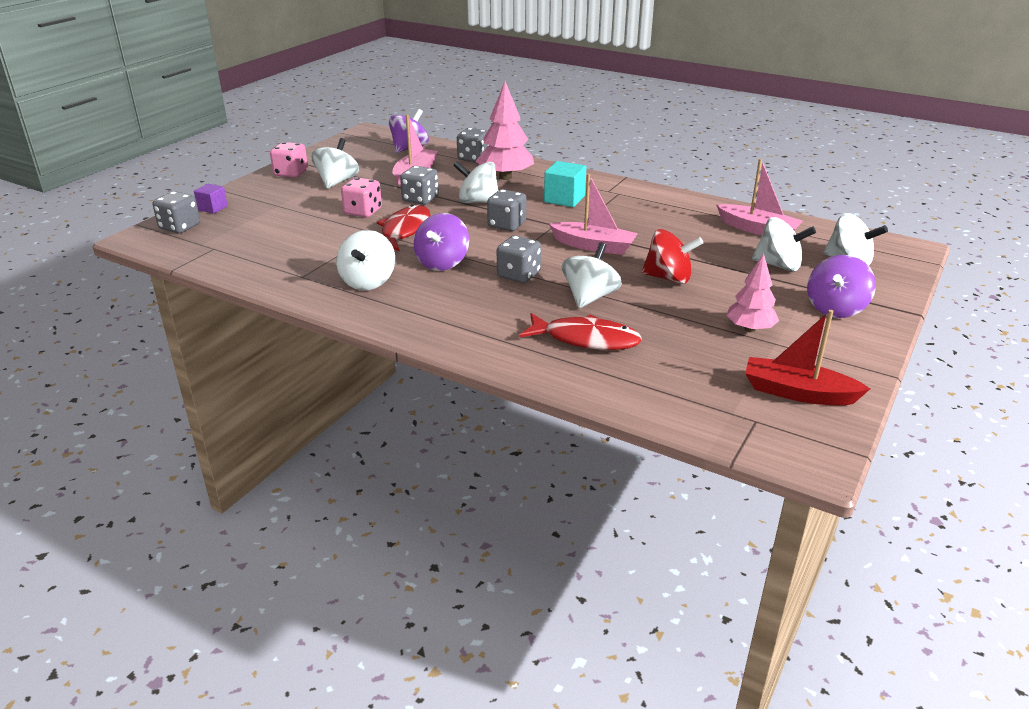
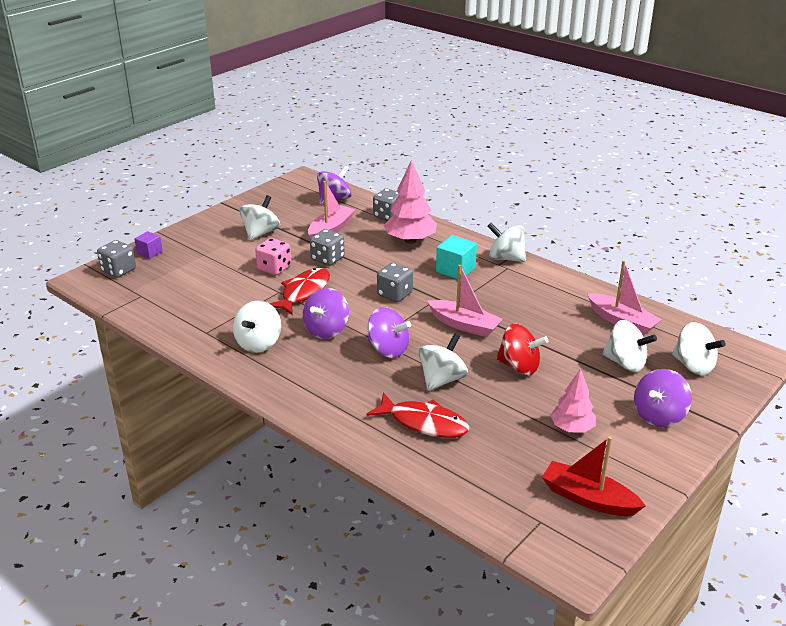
camera: 10 degrees right, 0 degrees up
pink dice [270,142,308,178] -> none
white spinning top [453,161,498,203] -> white spinning top moved to [487,223,526,262]
grey dice [497,235,541,283] -> purple spinning top [368,307,411,358]

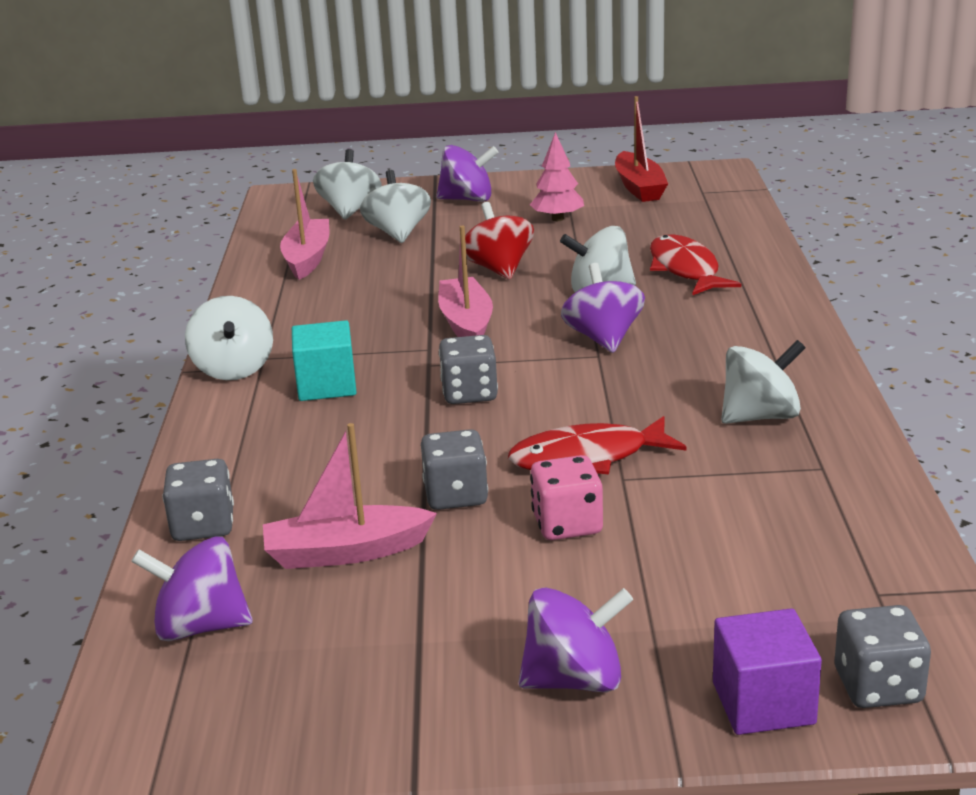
camera: 130 degrees left, 5 degrees down
purple cube [135,231,163,259] -> purple cube [713,608,822,735], size x1.58
white spinning top [240,195,280,241] -> none
purple spinning top [303,288,349,339] -> purple spinning top moved to [518,588,633,692]
pink tree [384,160,437,244] -> none

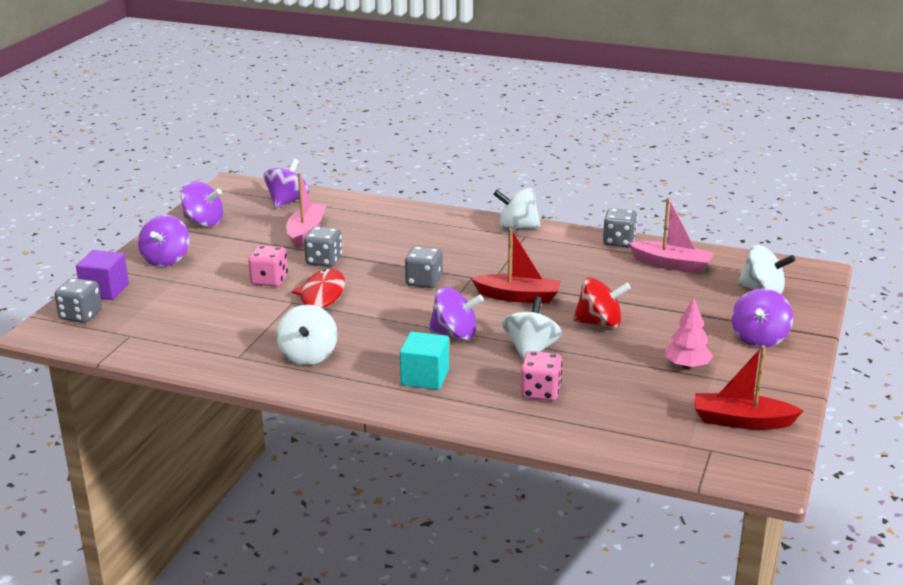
camera: 110 degrees right, 0 degrees up
grey dice [163,459,234,541] -> grey dice moved to [603,208,637,247]
turquoise cube [292,320,357,401] -> turquoise cube moved to [400,332,449,390]
white spinning top [360,170,431,243] -> none
pink boat [438,226,493,337] -> red boat [471,228,561,303]
red fish [650,235,741,295] -> pink dice [520,351,562,401]
none -> purple spinning top [181,181,223,227]

